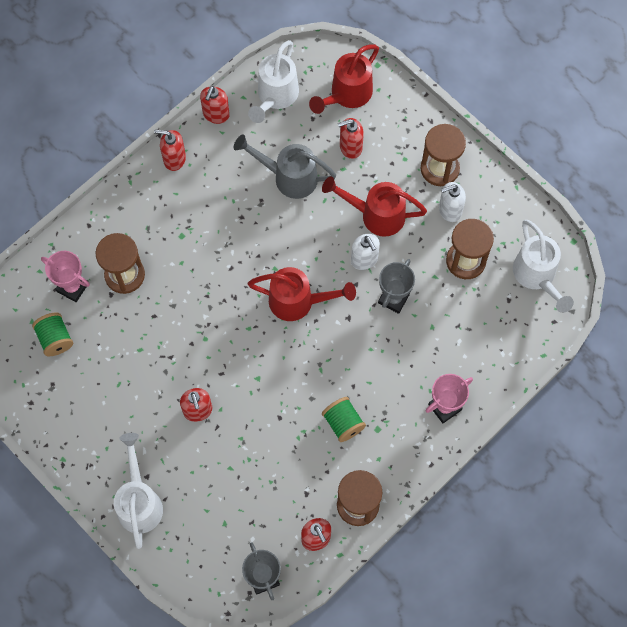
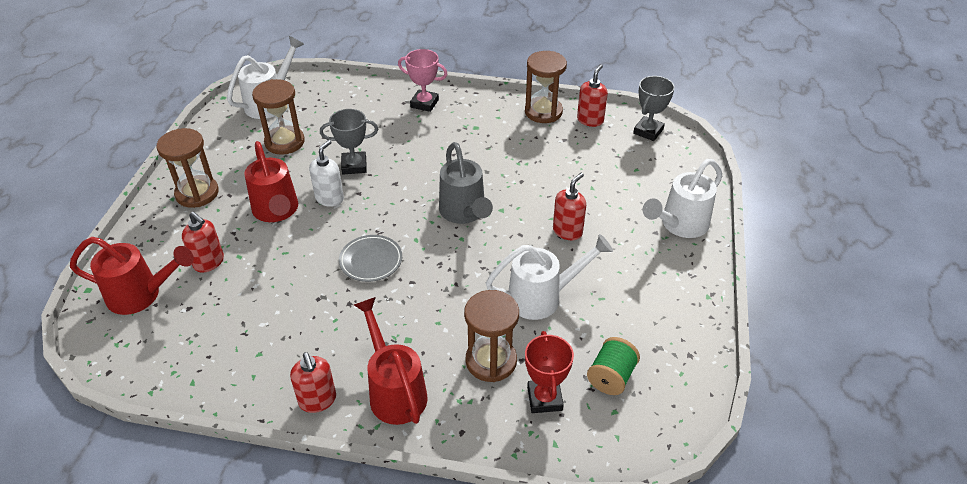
camera: 125 degrees left, 25 degrees down
pink trophy [41,251,90,302] -> red trophy [525,331,574,413]
red soap dispenser [200,86,230,124] -> none
grey watering can [234,135,336,199] -> grey watering can moved to [439,142,493,224]
white watering can [248,40,299,123] -> white watering can moved to [486,234,613,320]
red watering can [248,267,356,321] -> red watering can moved to [354,297,428,425]
green spool [322,397,366,442] -> none
white soap dispenser [439,182,466,222] -> none
none -> grey plate [339,235,402,282]

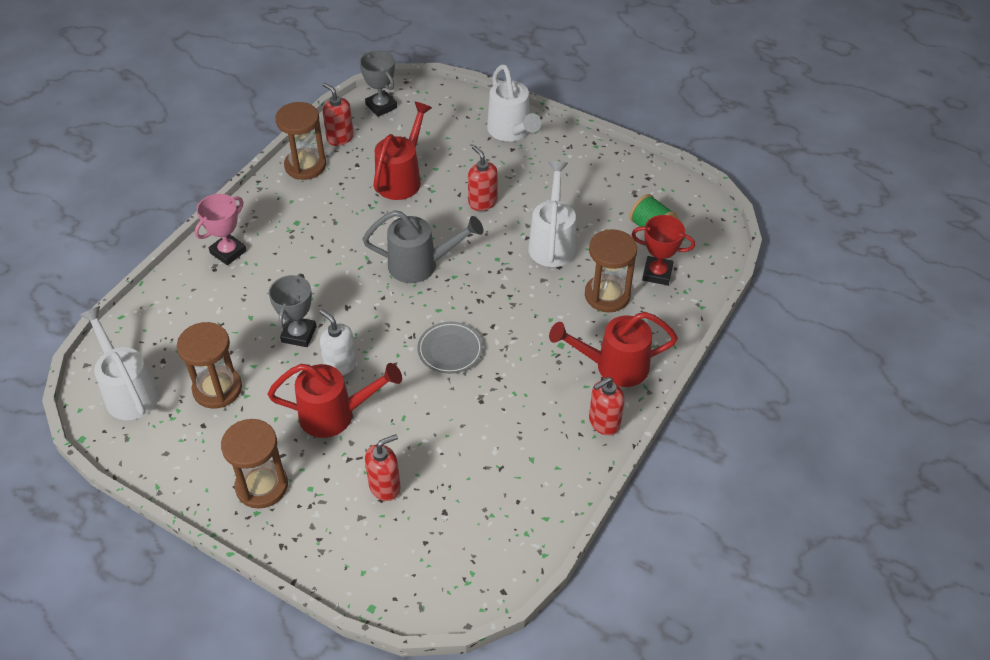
camera: 70 degrees left, 5 degrees up
red watering can [70,237,194,315] -> red watering can moved to [373,102,432,200]
red soap dispenser [290,352,336,413] -> red soap dispenser turned 150 degrees clockwise [589,377,624,435]

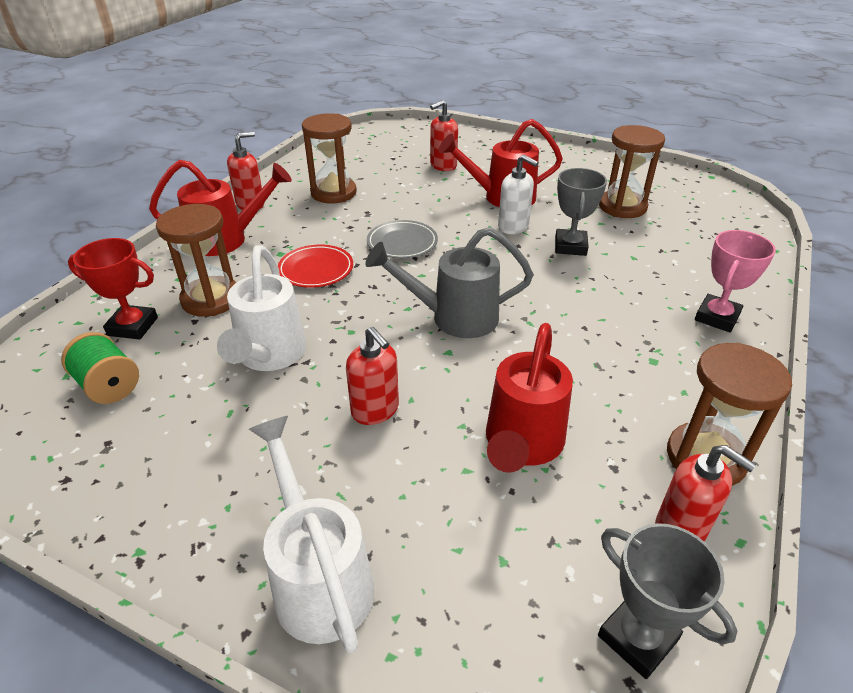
camera: 175 degrees right, 10 degrees down
white watering can [79,306,160,420] -> none
brown hourglass [221,419,288,509] -> brown hourglass moved to [302,113,357,203]
none -> red plate [278,245,353,288]

